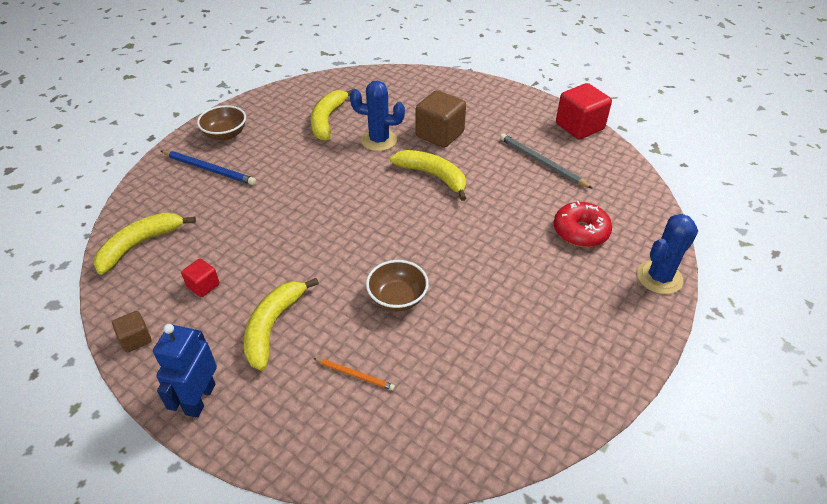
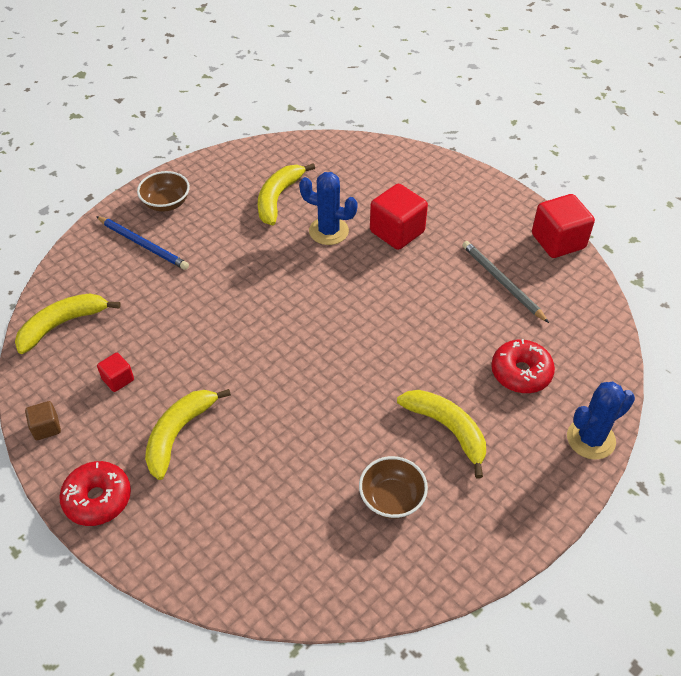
camera: 10 degrees right, 5 degrees up
blue robot [153,324,217,418] -> red donut [59,461,131,526]
orange pencil [313,358,395,390] -> none
brown bowl [366,260,429,311] -> brown bowl moved to [359,456,428,519]
yellow banana [390,150,466,201] -> yellow banana moved to [397,390,486,478]
brown cube [415,90,466,148] -> red cube [370,184,428,250]

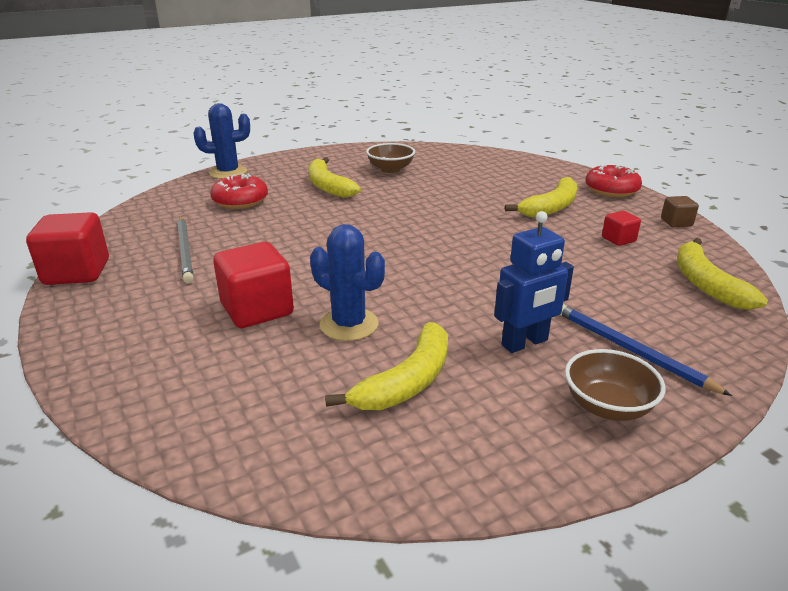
camera: 165 degrees left, 20 degrees down
yellow banana [15,293,121,354] -> yellow banana turned 105 degrees clockwise [677,238,768,310]
none -> blue robot [494,211,574,353]

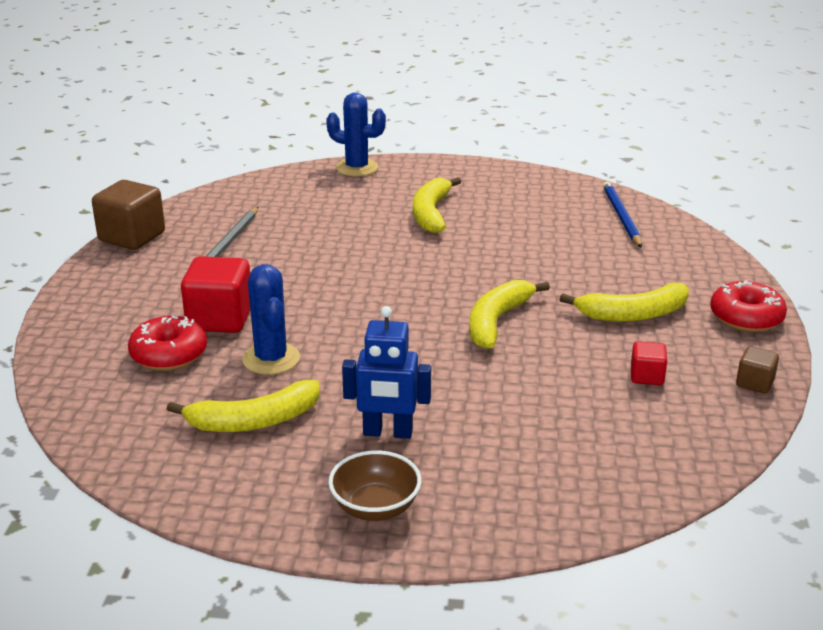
camera: 35 degrees right, 0 degrees up
red cube [26,212,109,285] -> brown cube [92,180,165,250]
red donut [210,173,268,209] -> red donut moved to [128,315,207,370]
brown bowl [366,143,415,173] -> none
blue pencil [560,304,732,396] -> blue pencil moved to [603,181,642,248]
yellow banana [677,238,768,310] -> yellow banana moved to [469,280,550,349]

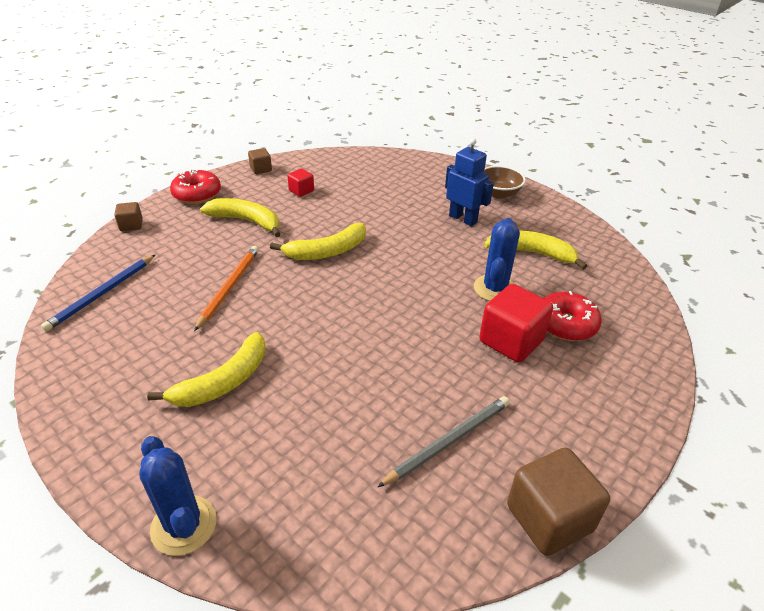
camera: 145 degrees left, 10 degrees up
none -> brown cube [114,202,143,231]
none -> orange pencil [194,246,259,331]

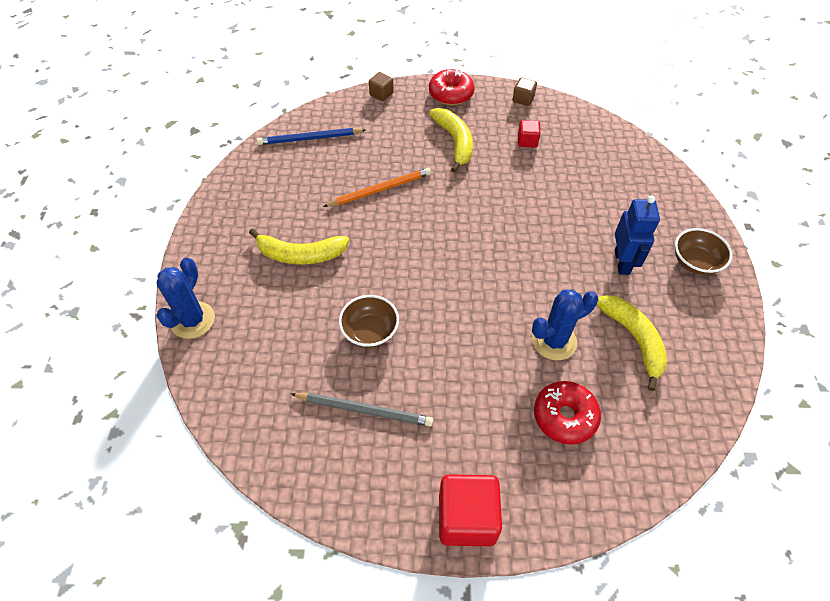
camera: 50 degrees right, 15 degrees up
yellow banana [270,223,366,260] -> none
red cube [479,284,553,363] -> red cube moved to [439,474,502,546]
brown cube [507,448,610,556] -> none
none -> brown bowl [339,295,399,348]

